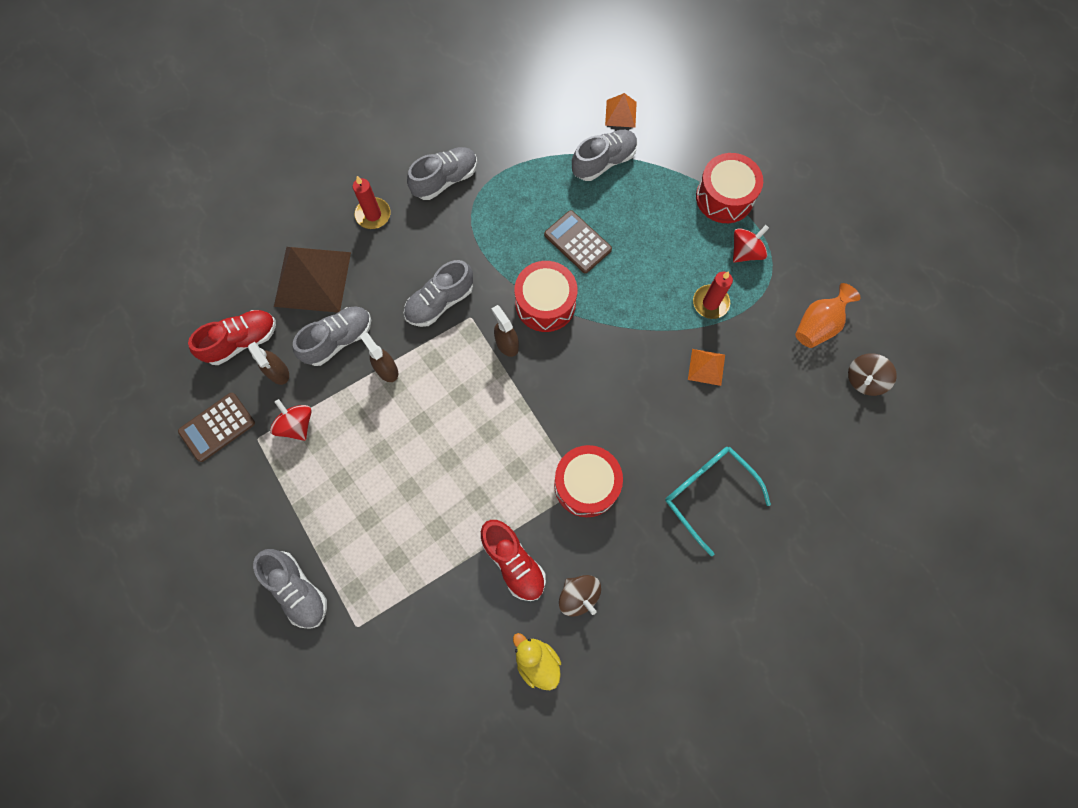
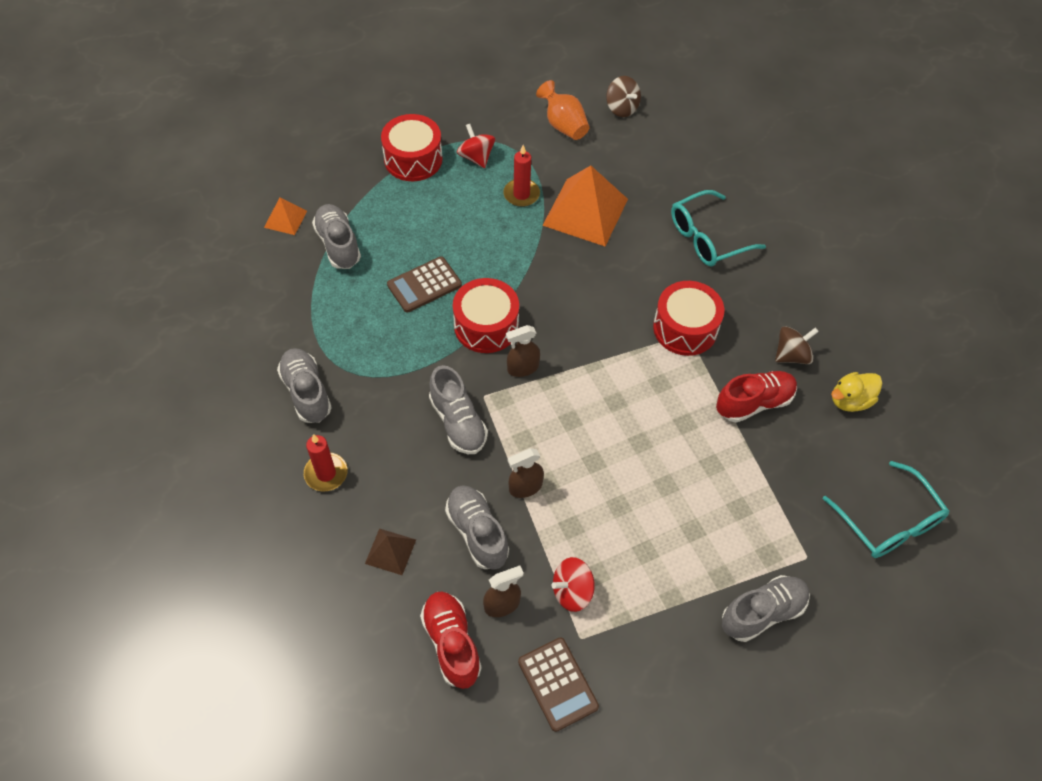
camera: 80 degrees left, 15 degrees down
brown pyramid [274,247,351,313] -> brown pyramid [365,528,416,575], size x0.49
orange pyramid [688,349,725,386] -> orange pyramid [542,165,628,246], size x2.05
none -> turquoise glasses [823,461,949,558]

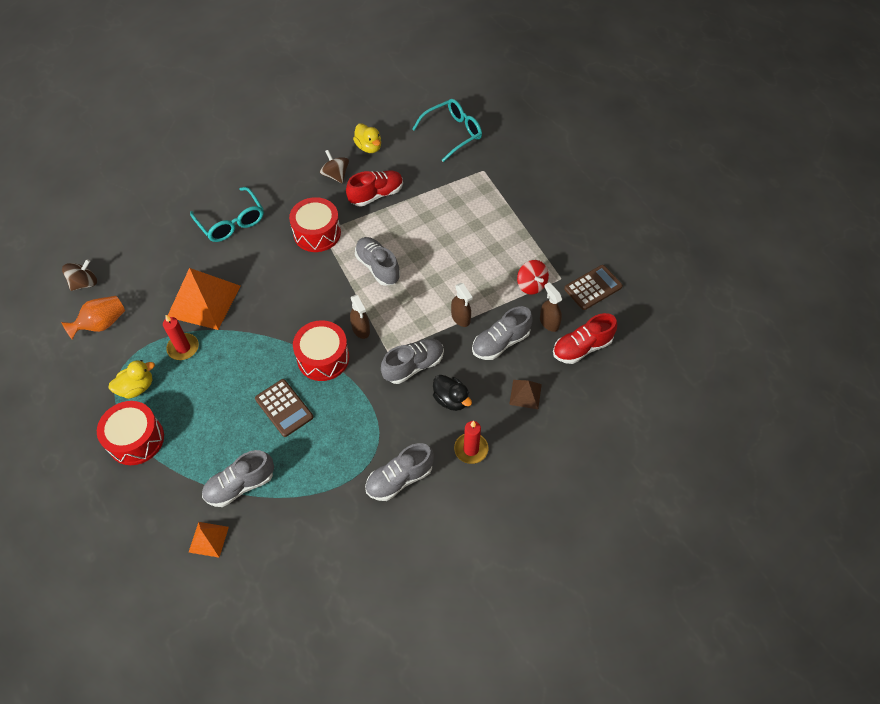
camera: 95 degrees left, 0 degrees up
red spinning top [457,124,495,168] -> yellow duck [109,360,155,399]
red shoe [716,371,797,423] -> red shoe turned 90 degrees clockwise [346,170,403,207]
grey shoe [722,575,810,642] -> grey shoe moved to [355,237,400,286]
none -> black duck [433,375,472,411]

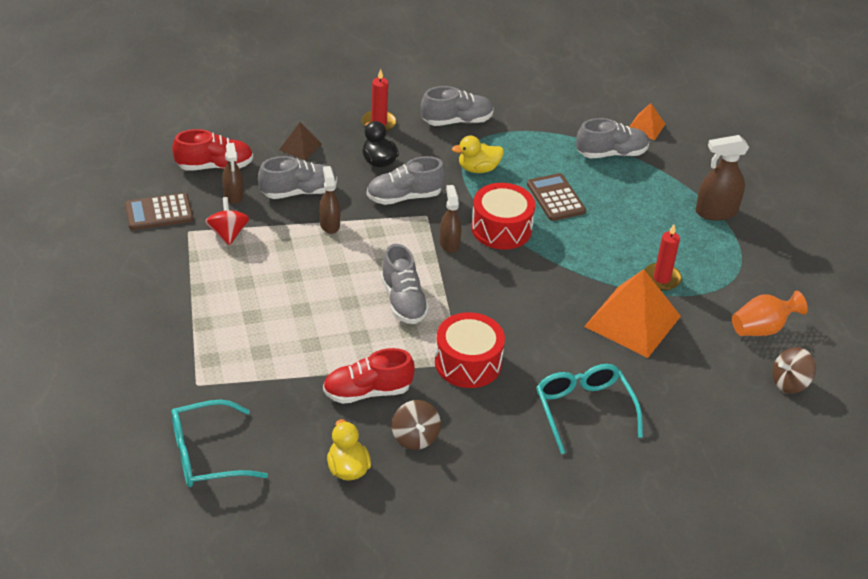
camera: 165 degrees left, 15 degrees down
red drum [97,401,164,465] -> brown spray bottle [695,135,749,221]
yellow duck [109,360,155,399] -> yellow duck moved to [452,136,504,173]

